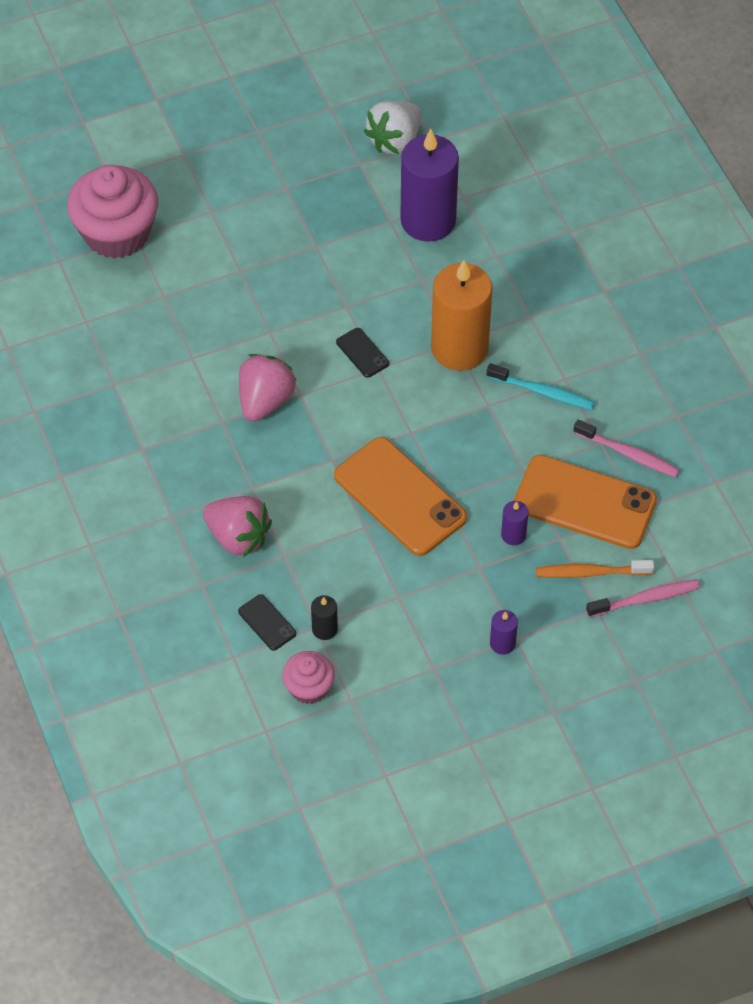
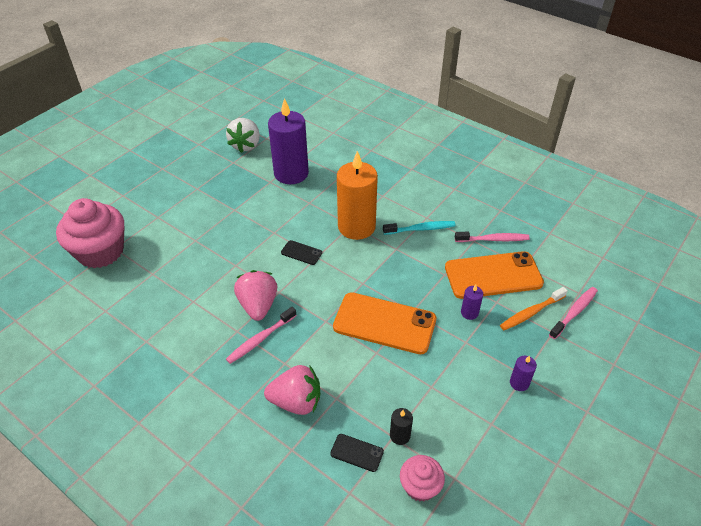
camera: 30 degrees left, 10 degrees down
none -> pink toothbrush [226,307,297,364]

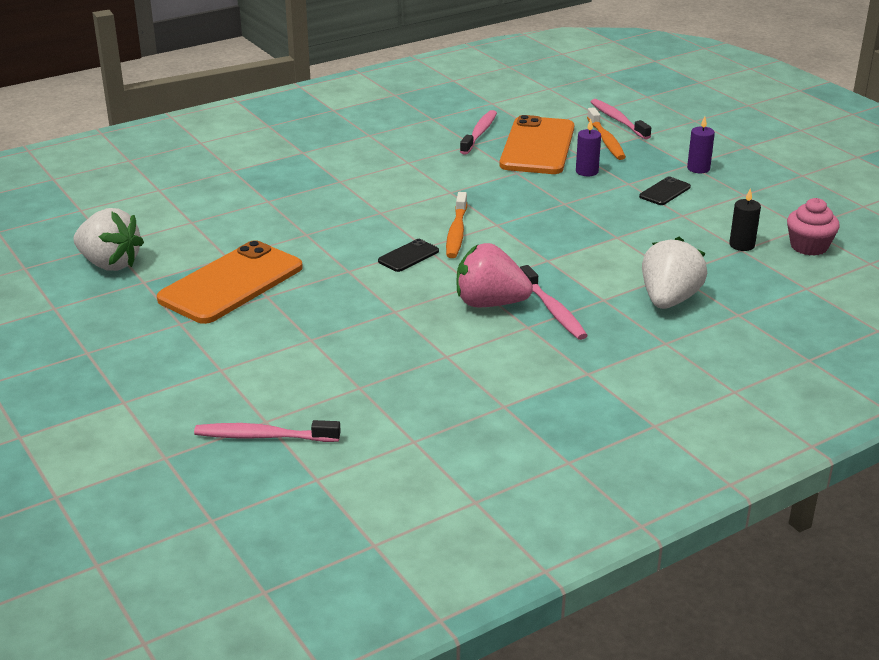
camera: 70 degrees left, 15 degrees down
pink cupcake [56,198,125,268] -> pink toothbrush [194,420,341,442]
pink strawberry [264,365,320,415] -> white strawberry [642,237,707,309]
purple candle [268,98,309,184] -> none
black phone [330,434,384,472] -> black phone moved to [639,177,691,205]
orange phone [333,292,436,354] -> orange phone moved to [157,240,303,324]
orange candle [337,151,378,240] -> none
turquoise toothbrush [383,221,455,235] -> none
none -> orange toothbrush [446,192,467,258]

